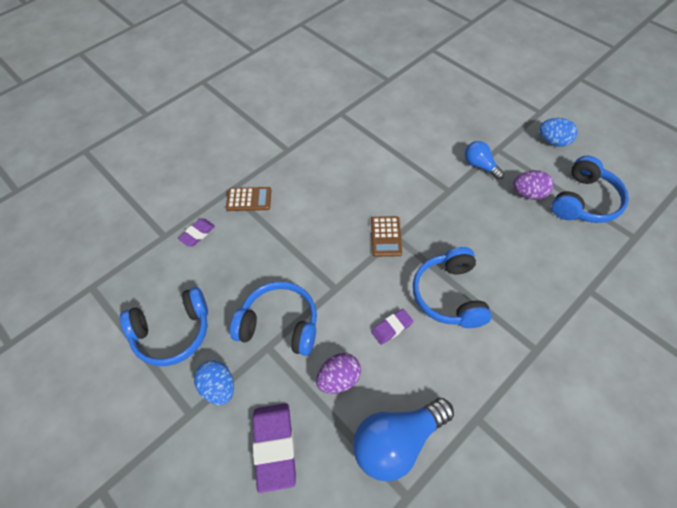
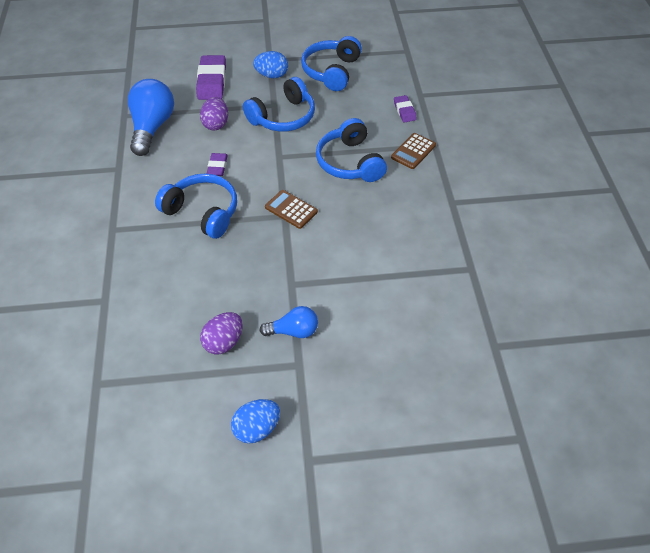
camera: 125 degrees right, 5 degrees down
purple eraser [252,403,296,493] -> purple eraser turned 60 degrees clockwise [196,55,226,100]
blue headphones [552,156,629,223] -> blue headphones moved to [316,118,387,182]

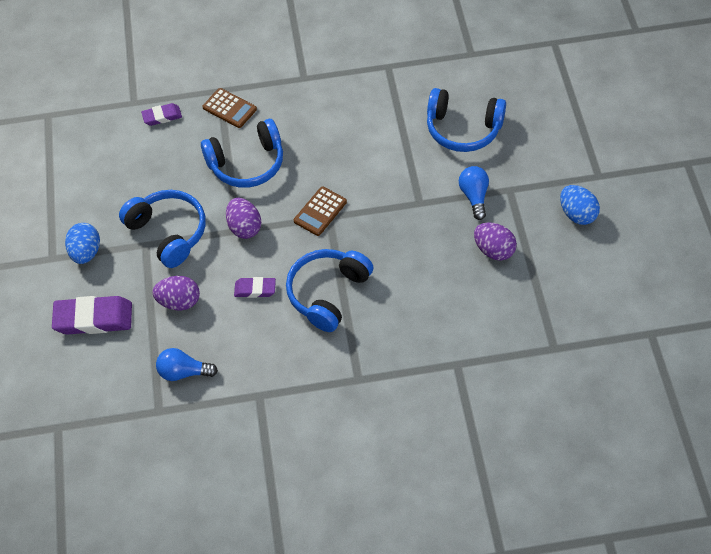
camera: 90 degrees left, 5 degrees up
blue light bulb [128,79,174,156] -> blue light bulb [156,348,218,381], size x0.56
blue headphones [301,36,362,91] -> blue headphones moved to [427,88,506,152]
none -> purple egg [226,198,261,239]

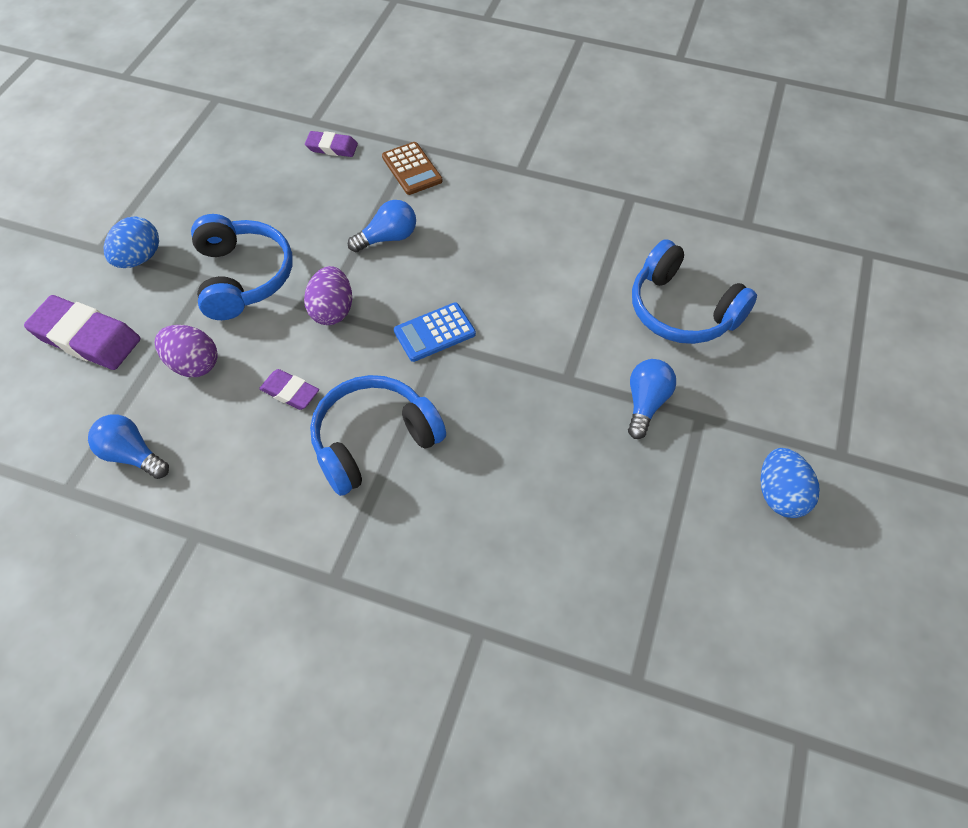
camera: 25 degrees right, 0 degrees up
blue headphones [201,119,283,188] -> blue light bulb [348,200,416,252]
brown calculator [294,187,347,236] -> blue calculator [394,302,476,362]
purple egg [474,222,517,261] -> none

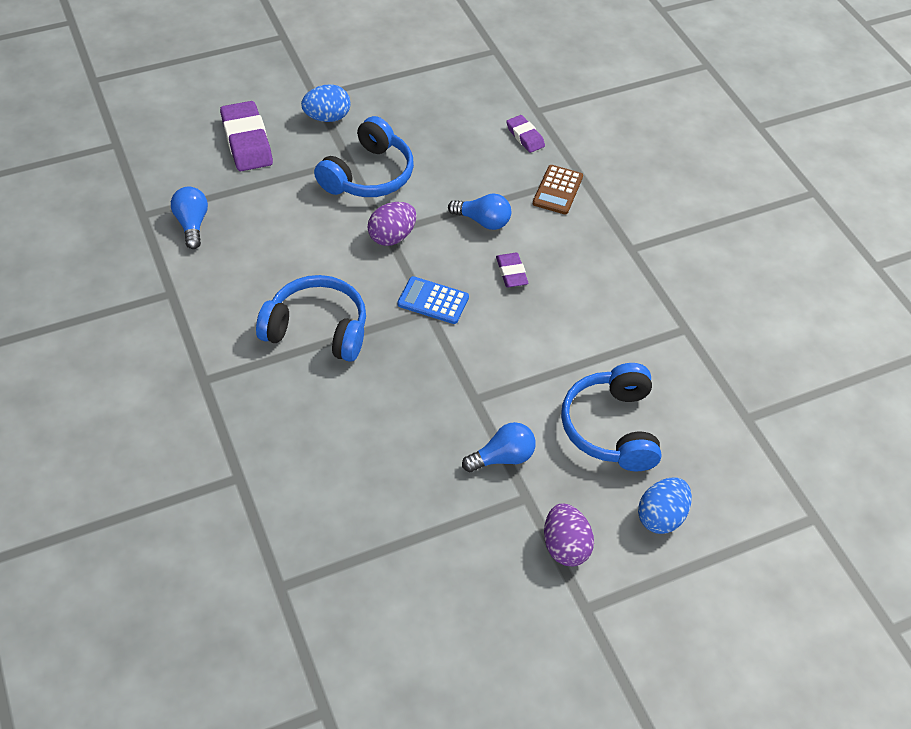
camera: 45 degrees right, 5 degrees down
purple egg [155,325,218,377] -> purple egg moved to [544,503,594,566]
purple eraser [259,369,319,410] -> purple eraser moved to [496,253,529,287]
blue egg [761,448,820,518] -> blue egg moved to [638,477,692,534]

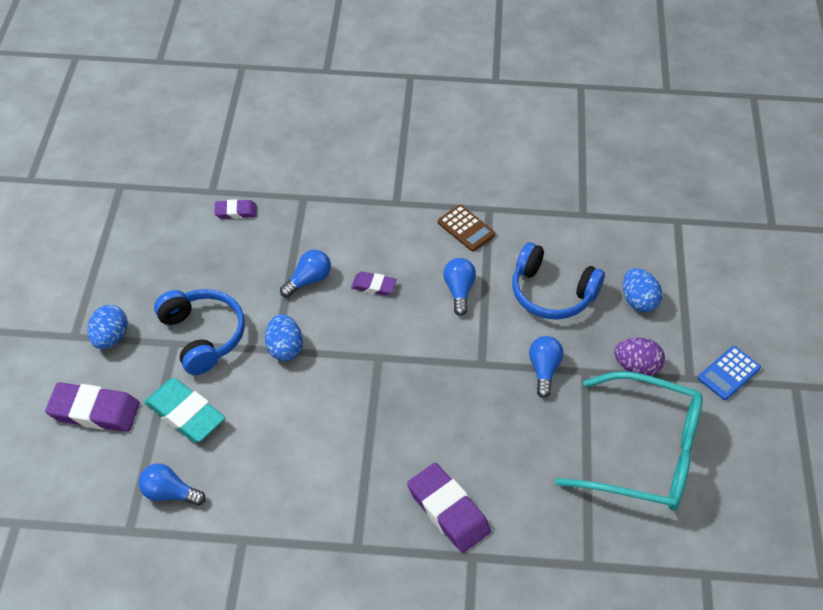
camera: 60 degrees left, 0 degrees up
blue headphones [256,275,366,362] -> none
purple egg [367,202,417,246] -> blue egg [265,314,303,361]
blue calculator [398,276,469,324] -> blue calculator moved to [698,346,761,400]
brown calculator [533,165,583,214] -> brown calculator moved to [438,205,496,252]
none -> turquoise eraser [144,378,225,442]
none -> purple eraser [407,463,491,553]
none -> blue light bulb [443,258,476,316]
none -> turquoise glasses [555,371,703,511]

